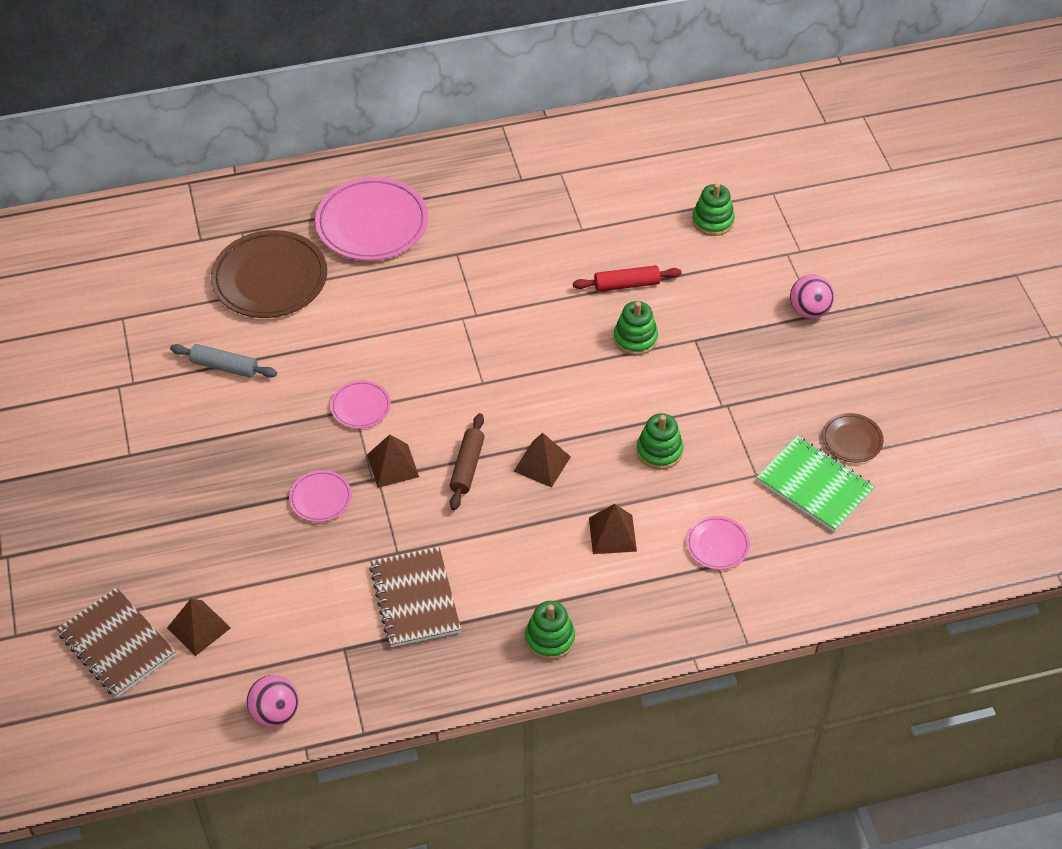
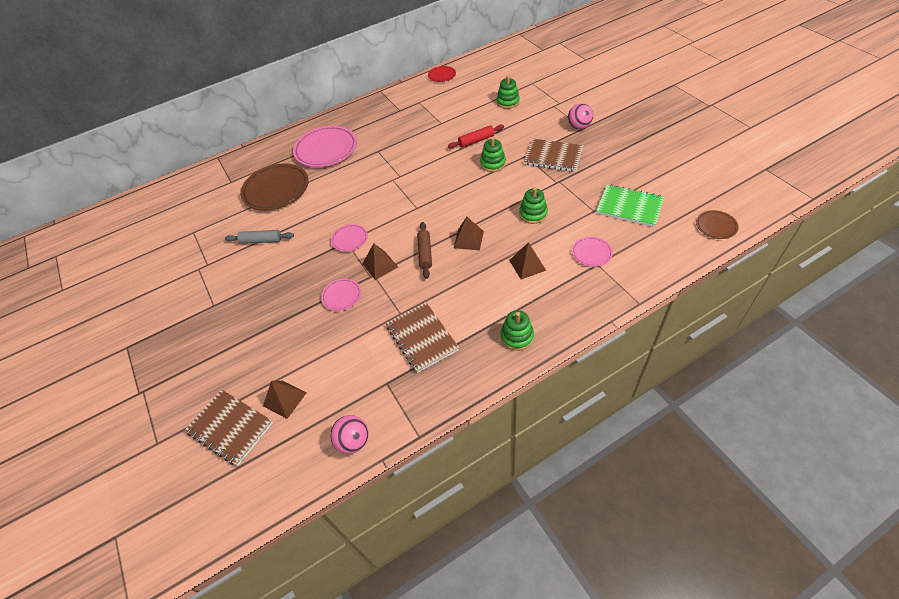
camera: 10 degrees left, 0 degrees up
brown plate [822,413,884,463] -> brown plate moved to [696,210,739,239]
none -> red plate [428,66,456,82]
none -> brown notebook [524,139,584,172]

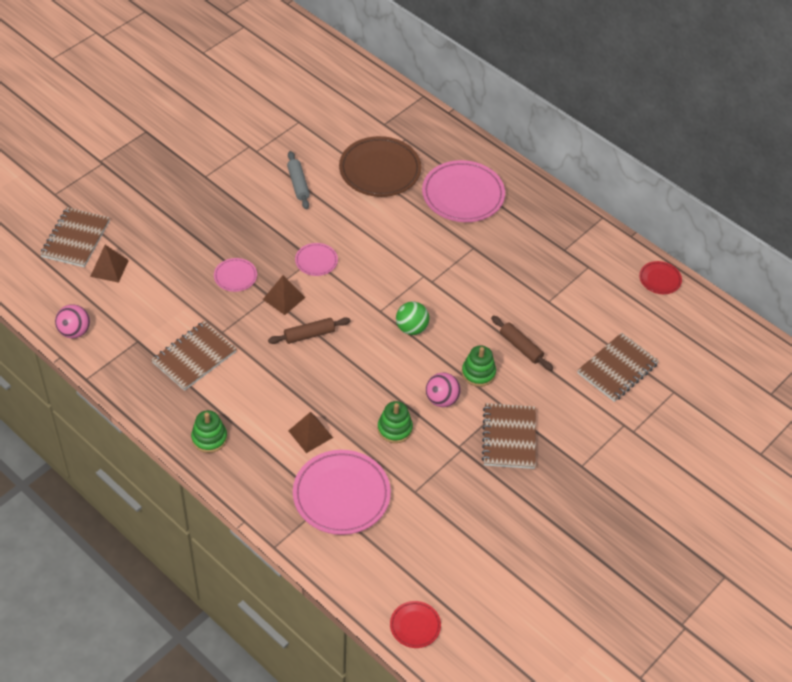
camera: 65 degrees right, 0 degrees up
red rolling pin [448,125,504,149] -> brown rolling pin [491,316,553,371]
brown pyramid [454,217,484,251] -> none
green stacking toy [496,76,520,109] -> brown notebook [577,333,659,402]
pink ball [568,103,593,130] -> pink ball moved to [426,372,461,407]
pink plate [572,237,613,267] -> pink plate [293,450,391,535], size x2.03
green notebook [596,184,664,227] -> none
brown plate [696,210,739,239] -> red plate [390,601,441,648]
none -> green ball [396,302,429,335]

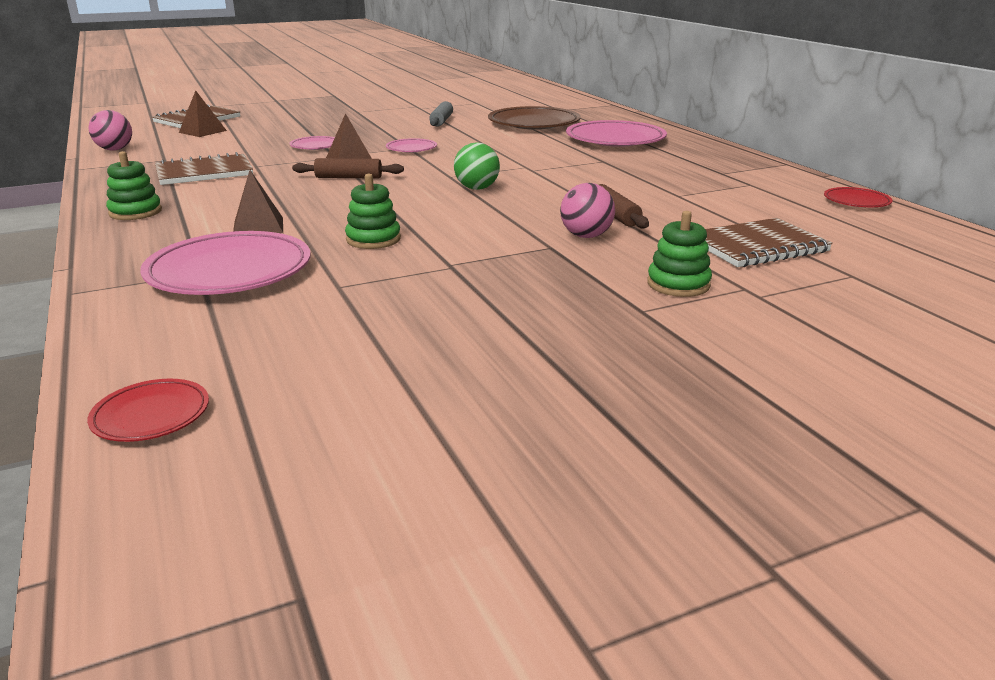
camera: 25 degrees right, 25 degrees down
pink ball [426,372,461,407] -> pink ball moved to [560,183,615,238]
green stacking toy [462,345,496,387] -> green stacking toy moved to [647,211,712,297]
brown notebook [482,403,536,469] -> none

